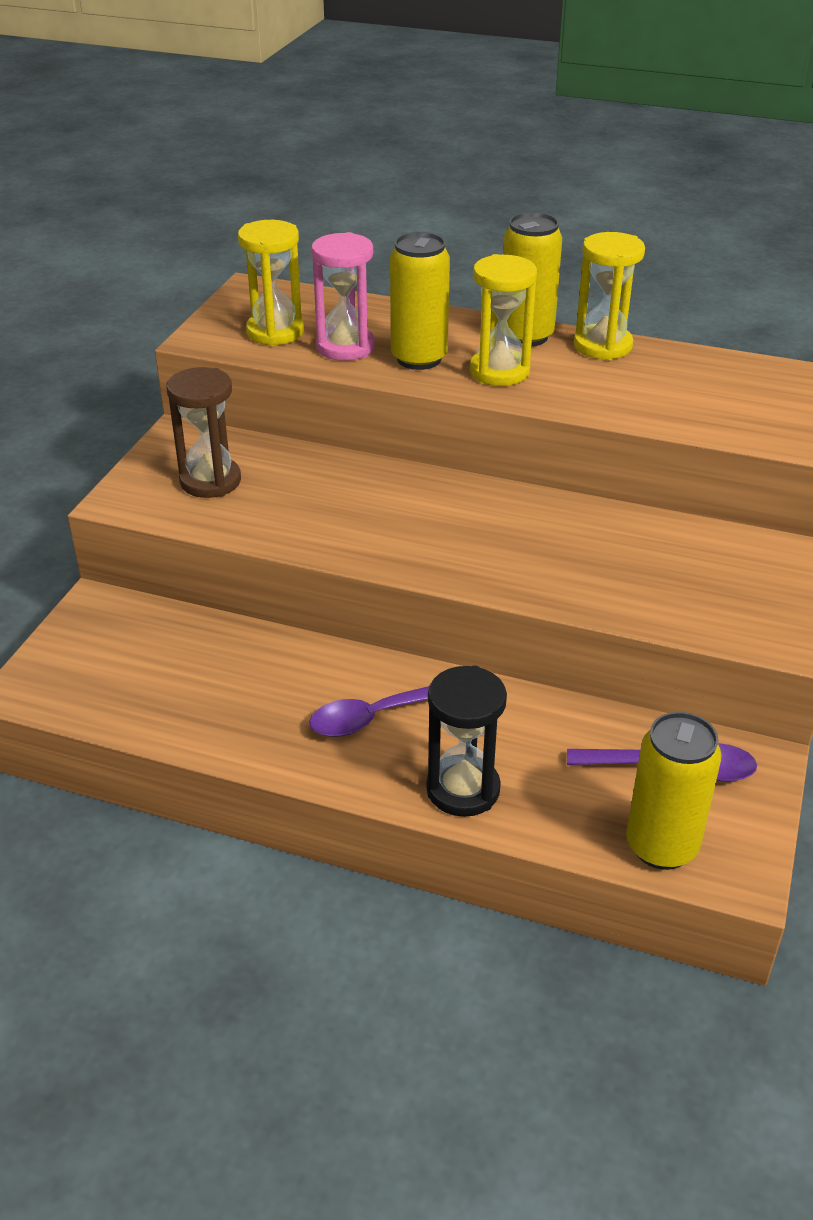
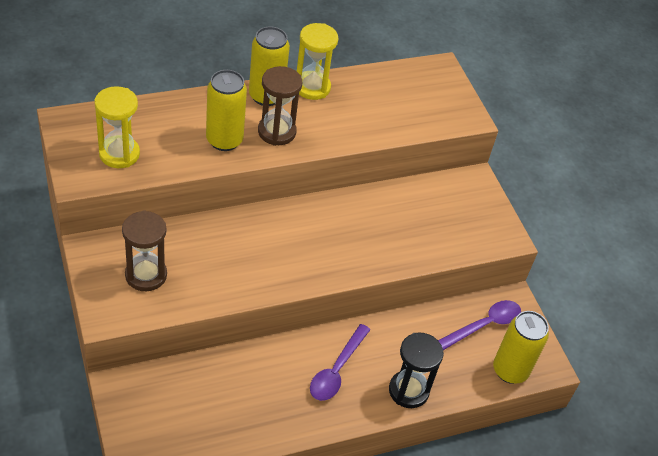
camera: 45 degrees left, 10 degrees up
pink hourglass [311,232,375,361] -> none
yellow hourglass [470,254,537,386] -> brown hourglass [258,66,302,146]

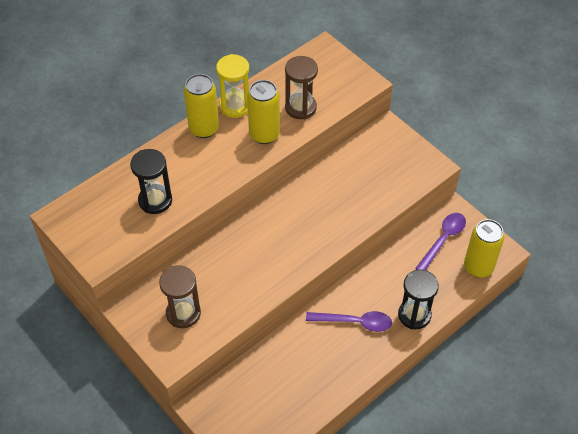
camera: 15 degrees left, 5 degrees up
yellow hourglass [95,86,140,168] -> none
yellow can [206,70,247,151] -> yellow can moved to [247,80,280,144]
brown hourglass [258,66,302,146] -> brown hourglass moved to [285,56,318,119]
purple spoon [310,324,370,401] -> purple spoon turned 90 degrees counterclockwise [306,311,392,332]
none -> black hourglass [130,149,172,214]

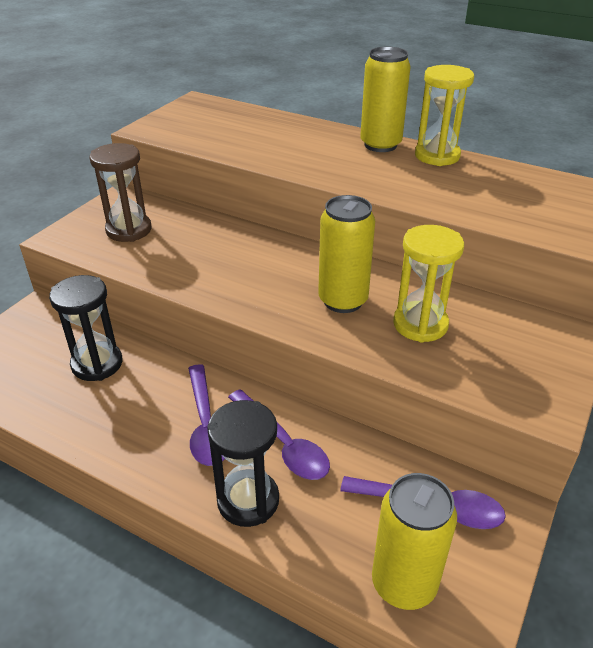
camera: 70 degrees right, 15 degrees down
black hourglass [130,149,172,214] -> black hourglass moved to [49,275,123,381]
yellow can [247,80,280,144] -> yellow can moved to [318,195,375,313]
brown hourglass [285,56,318,119] -> none
none -> purple spoon [228,389,330,480]
none -> yellow hourglass [393,225,464,343]

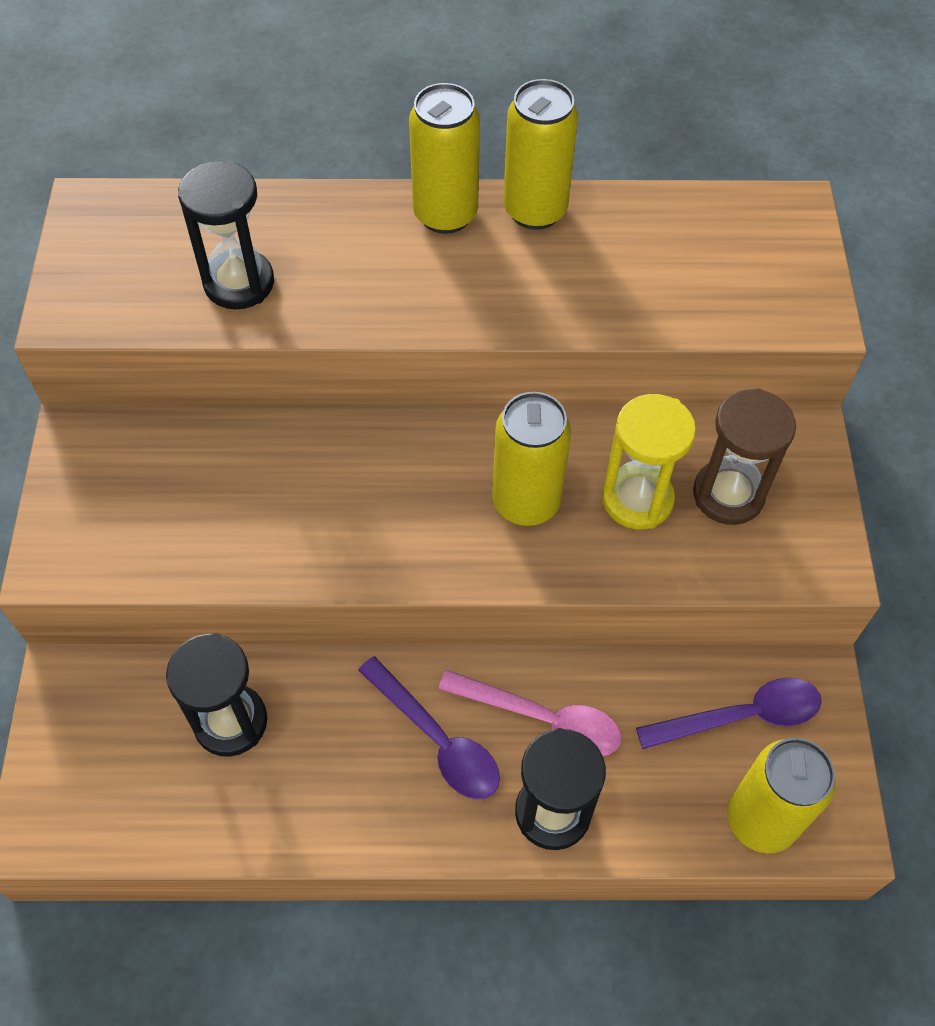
camera: 30 degrees left, 20 degrees up
brown hourglass [90,143,152,242] -> brown hourglass moved to [693,388,796,525]
purple spoon [228,389,330,480] -> pink spoon [438,670,621,756]
yellow hourglass [415,65,474,166] -> yellow can [503,79,578,230]
none -> black hourglass [178,160,274,309]

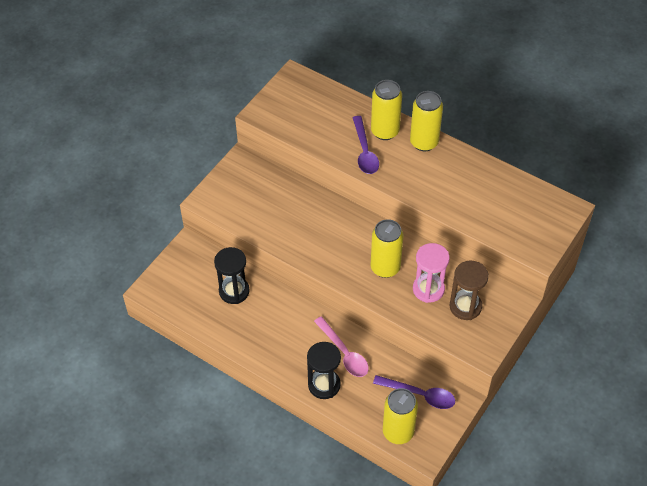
camera: 35 degrees right, 5 degrees down
black hourglass [178,160,274,309] -> none
purple spoon [358,656,500,799] -> purple spoon moved to [353,116,379,174]
yellow can [503,79,578,230] -> yellow can moved to [371,80,402,140]
yellow hourglass [602,394,696,530] -> pink hourglass [413,243,449,303]

